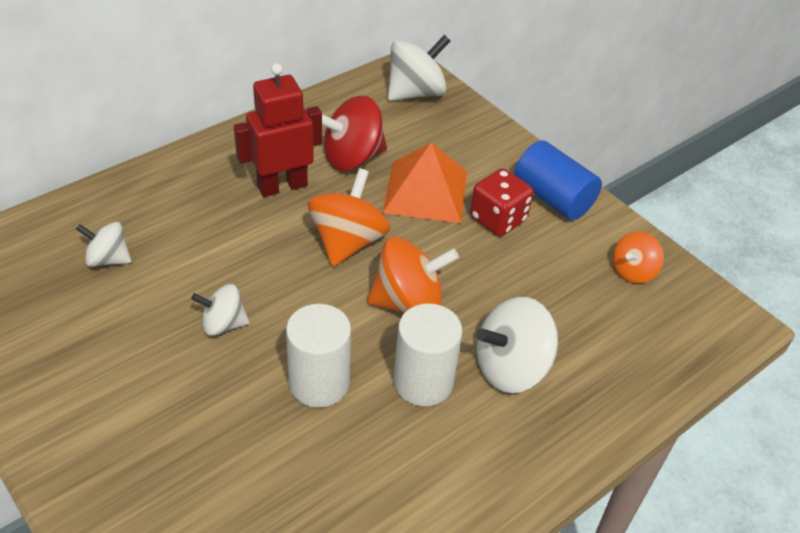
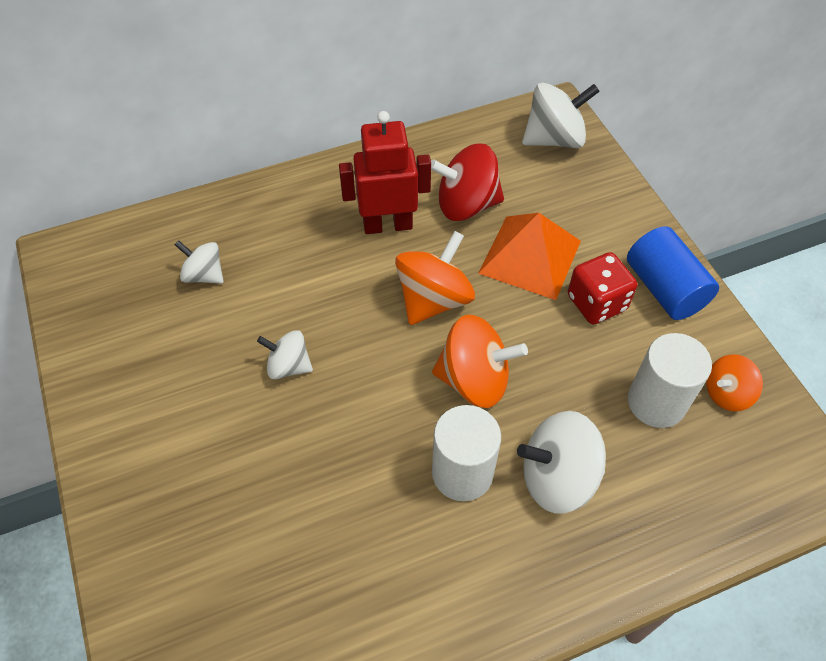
camera: 20 degrees right, 10 degrees up
white cylinder [286,304,351,408] -> white cylinder moved to [628,333,712,428]

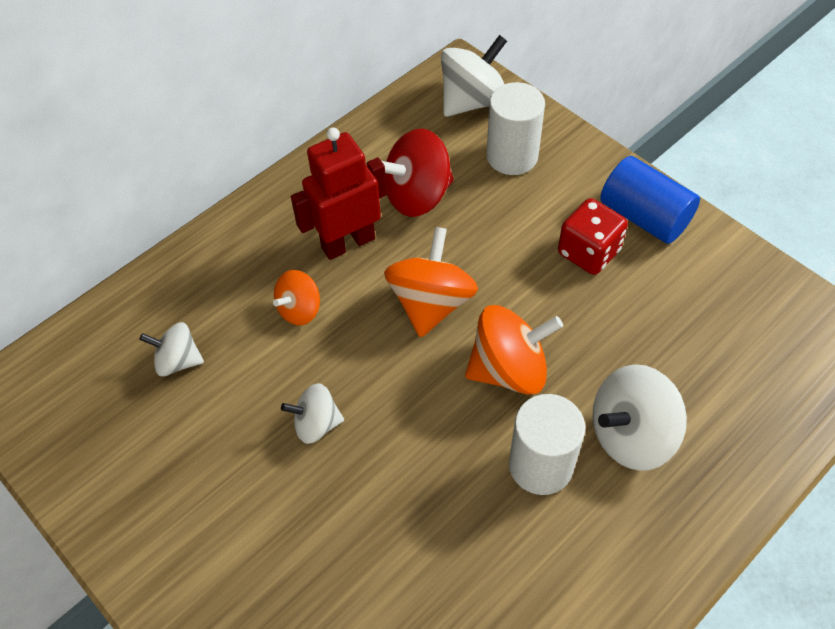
camera: 20 degrees left, 0 degrees up
orange pyramid [478,213,581,300] -> none
white cylinder [628,333,712,428] -> white cylinder moved to [486,82,545,175]
orange spinning top [706,354,763,411] -> orange spinning top moved to [273,270,320,326]

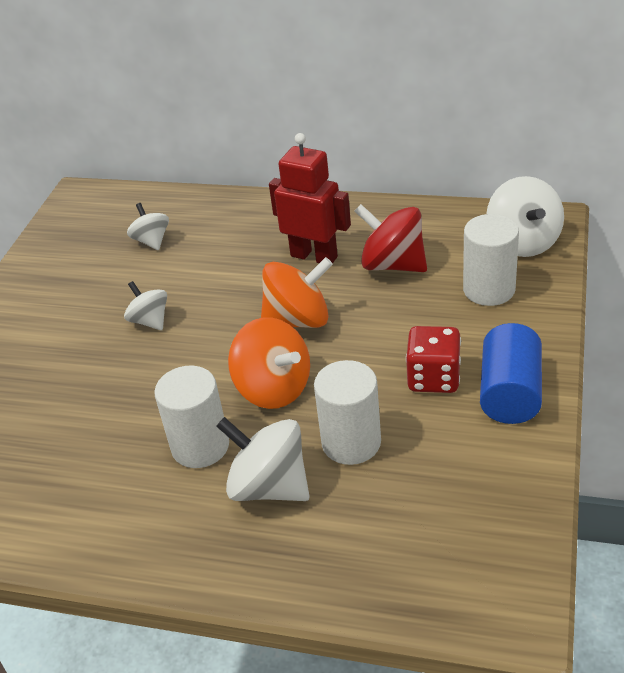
camera: 60 degrees right, 15 degrees down
orange spinning top [273,270,320,326] -> none
white spinning top [441,35,507,117] -> white spinning top turned 60 degrees clockwise [487,176,564,257]
none -> white cylinder [314,360,381,465]

